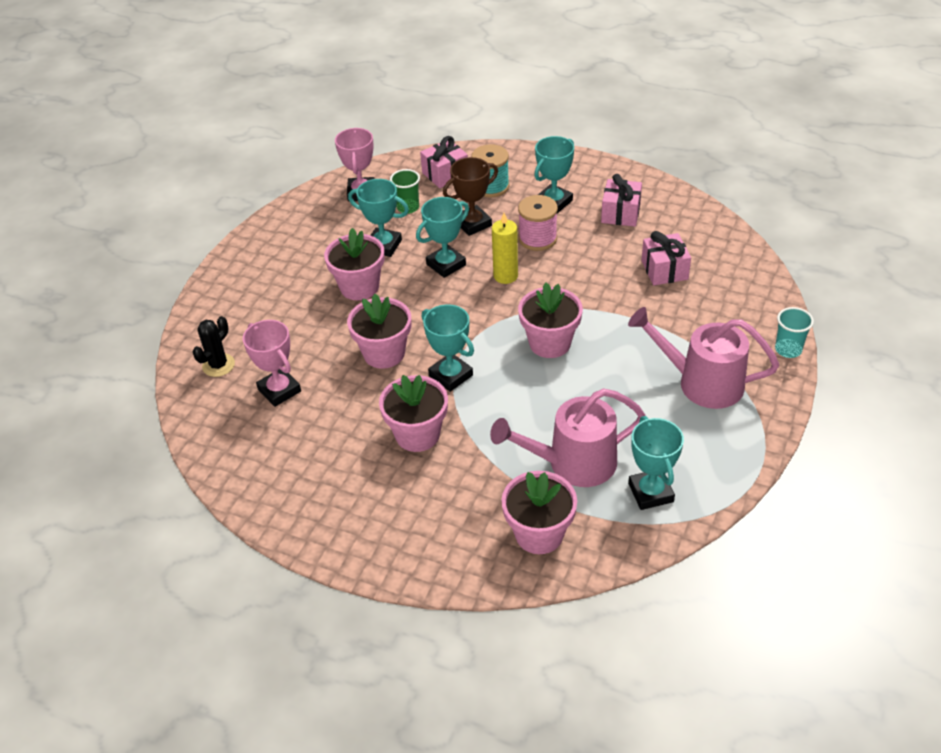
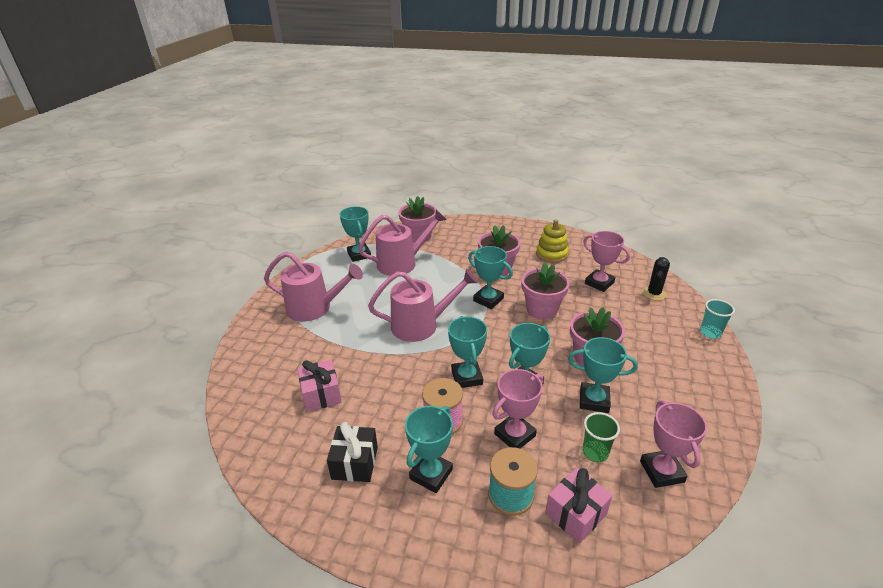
camera: 170 degrees right, 10 degrees down
brown trophy [443,157,498,236] -> pink trophy [492,369,543,448]
yellow candle [492,213,518,284] -> turquoise trophy [448,316,487,388]
pink flower pot [518,283,583,358] -> pink watering can [368,269,478,342]
pink gift [601,174,642,227] -> black gift [327,422,378,482]
turquoise cup [775,307,814,358] -> turquoise cup moved to [700,299,735,339]
none -> yellow stacking toy [536,219,569,263]

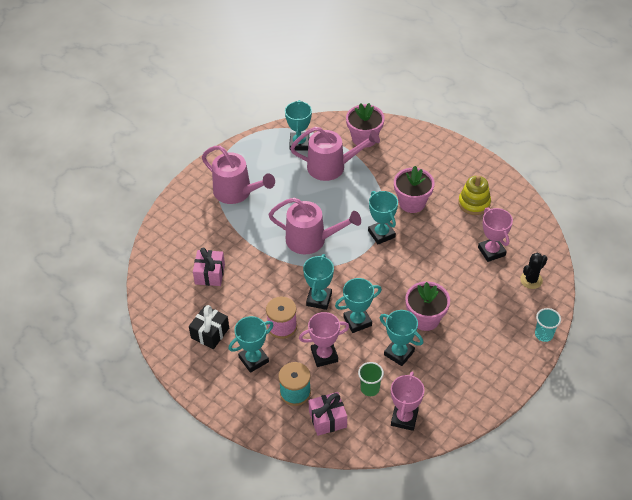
camera: 25 degrees right, 15 degrees up
pink flower pot [521,262,570,319] -> none

